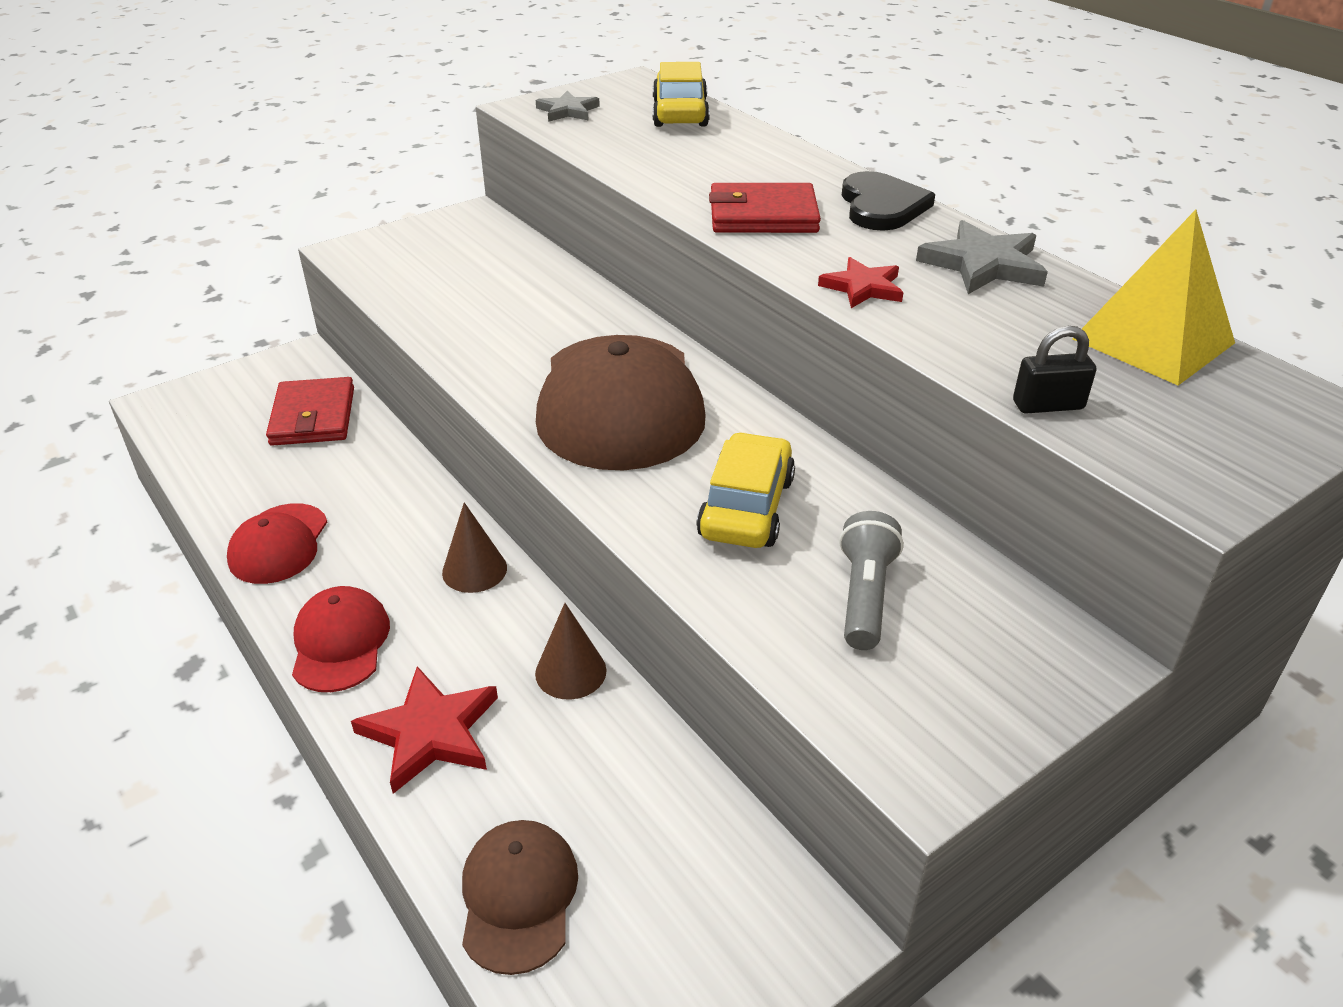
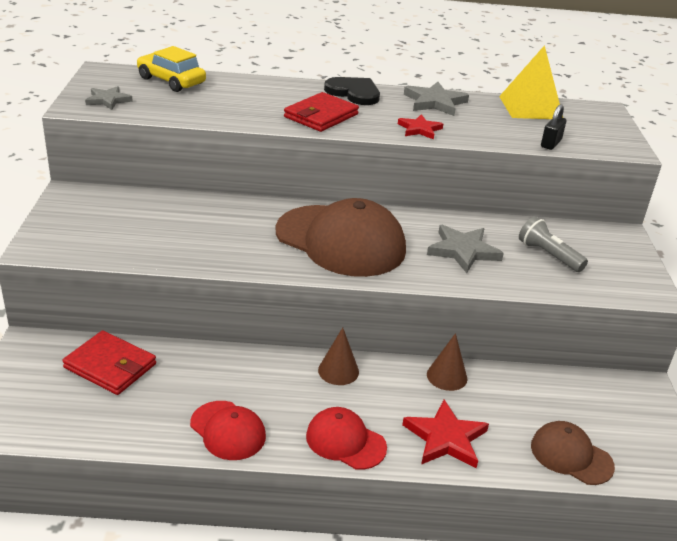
camera: 55 degrees left, 5 degrees down
yellow car [696,432,795,548] -> grey star [427,225,504,273]

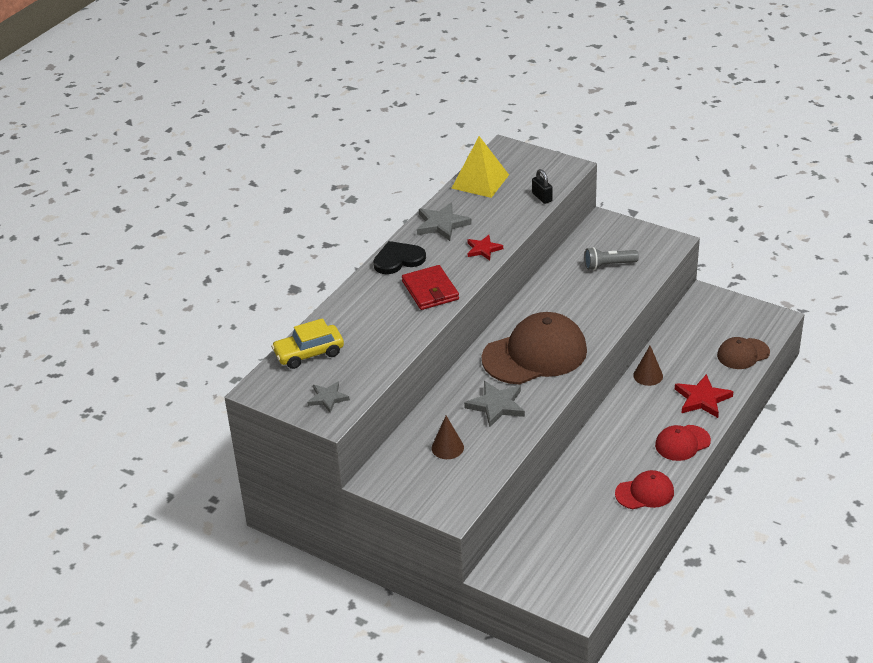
camera: 55 degrees left, 5 degrees up
red wallet [62,330,156,395] -> none
brown cone [318,327,359,385] -> brown cone moved to [432,416,464,459]
grey star [427,225,504,273] -> grey star moved to [464,381,525,427]

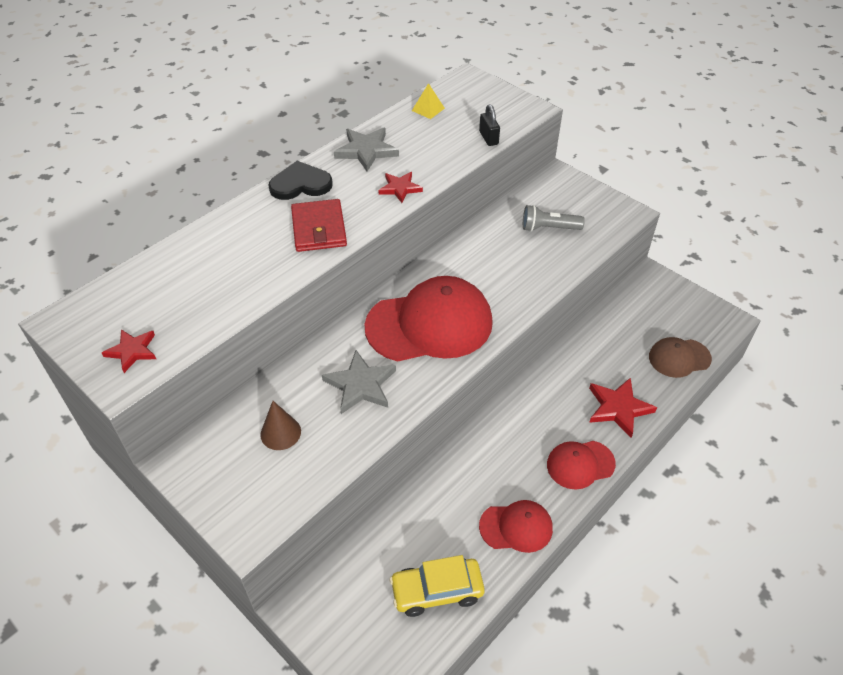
camera: 10 degrees right, 10 degrees up
yellow car [271,318,344,369] -> yellow car moved to [390,555,485,617]
grey star [307,381,350,413] -> red star [102,329,156,373]
yellow pyramid [452,136,509,198] -> yellow pyramid [412,83,445,119], size x0.49
brown cap [482,312,587,384] -> red cap [364,276,493,362]
brown cone [633,346,663,386] -> none

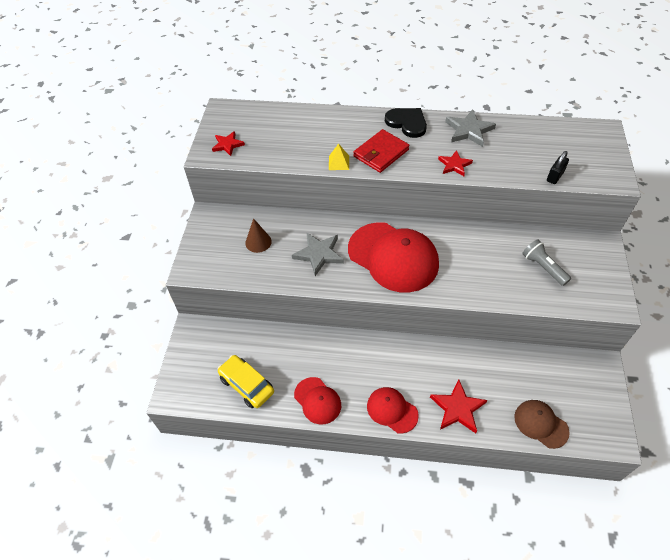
camera: 55 degrees right, 5 degrees up
yellow pyramid [412,83,445,119] -> yellow pyramid moved to [329,144,349,170]

